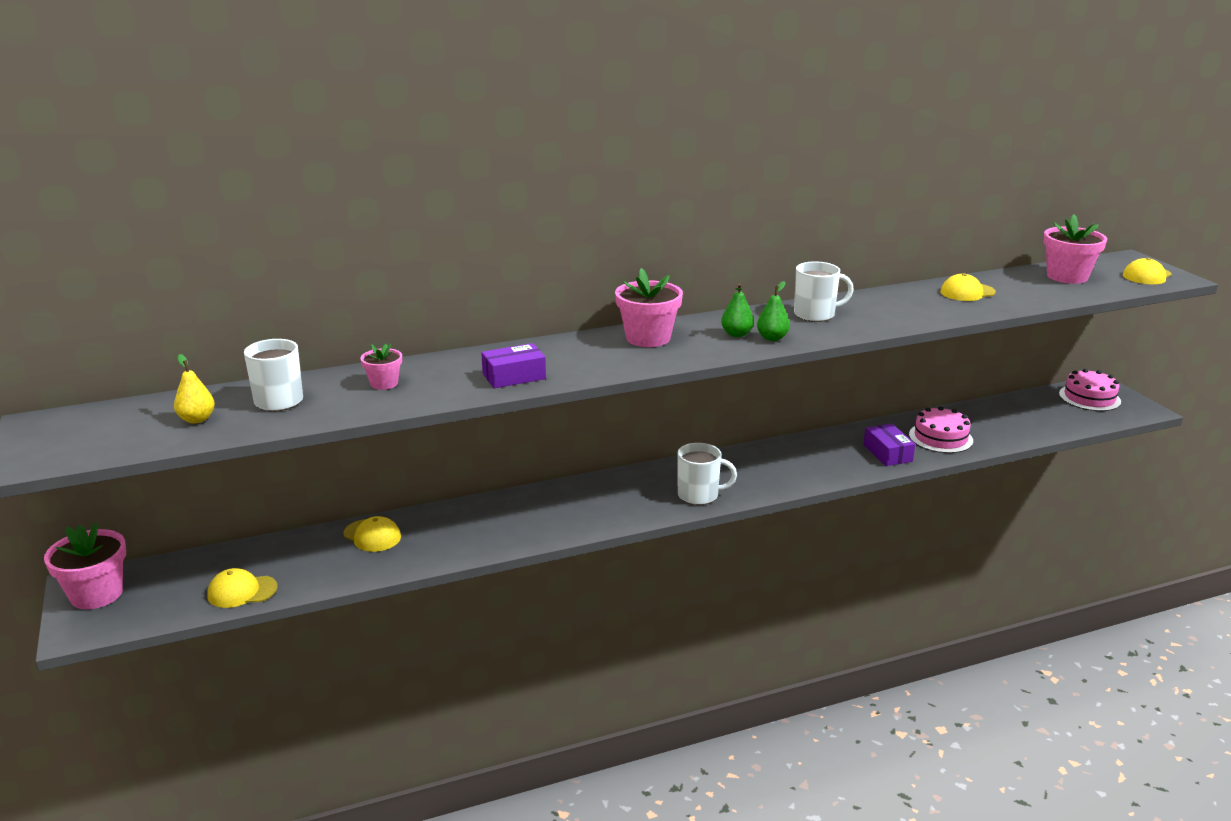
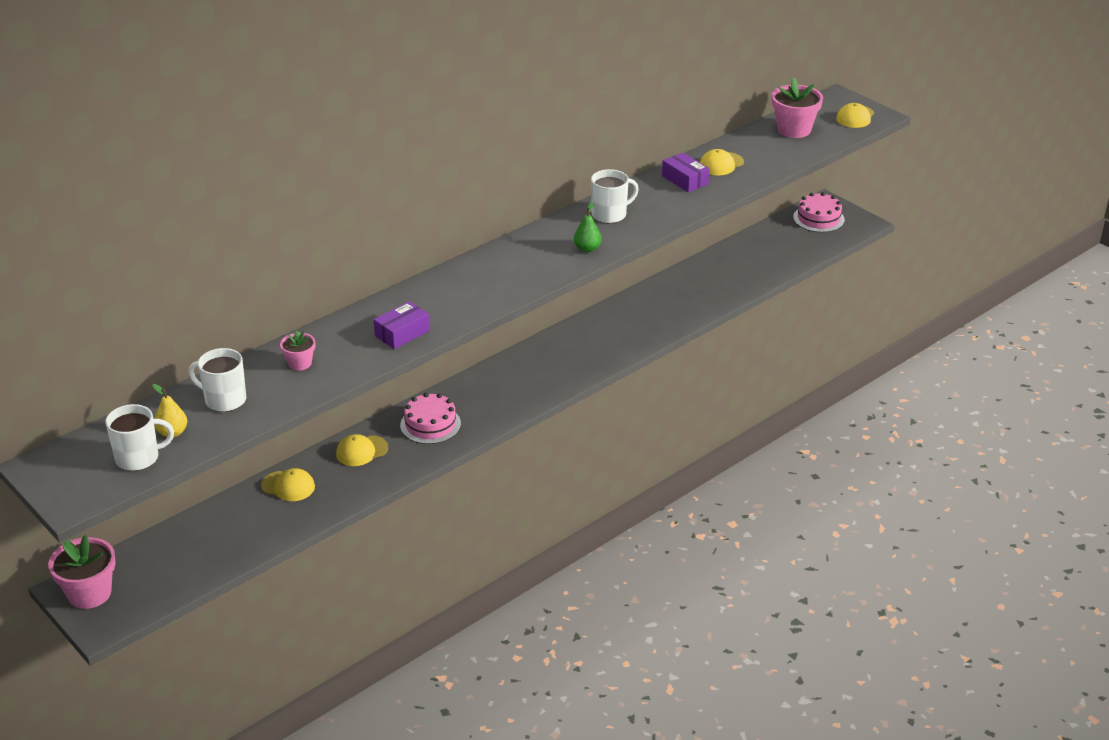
camera: 20 degrees left, 10 degrees up
yellow cap [207,568,278,608] -> yellow cap moved to [336,434,388,466]
pink flower pot [615,268,683,347] -> none
white mug [677,443,737,505] -> white mug moved to [105,404,174,471]
green pear [721,283,754,337] -> none
purple box [864,423,915,466] -> purple box moved to [662,152,710,192]
pink cake [909,406,973,453] -> pink cake moved to [400,393,461,444]

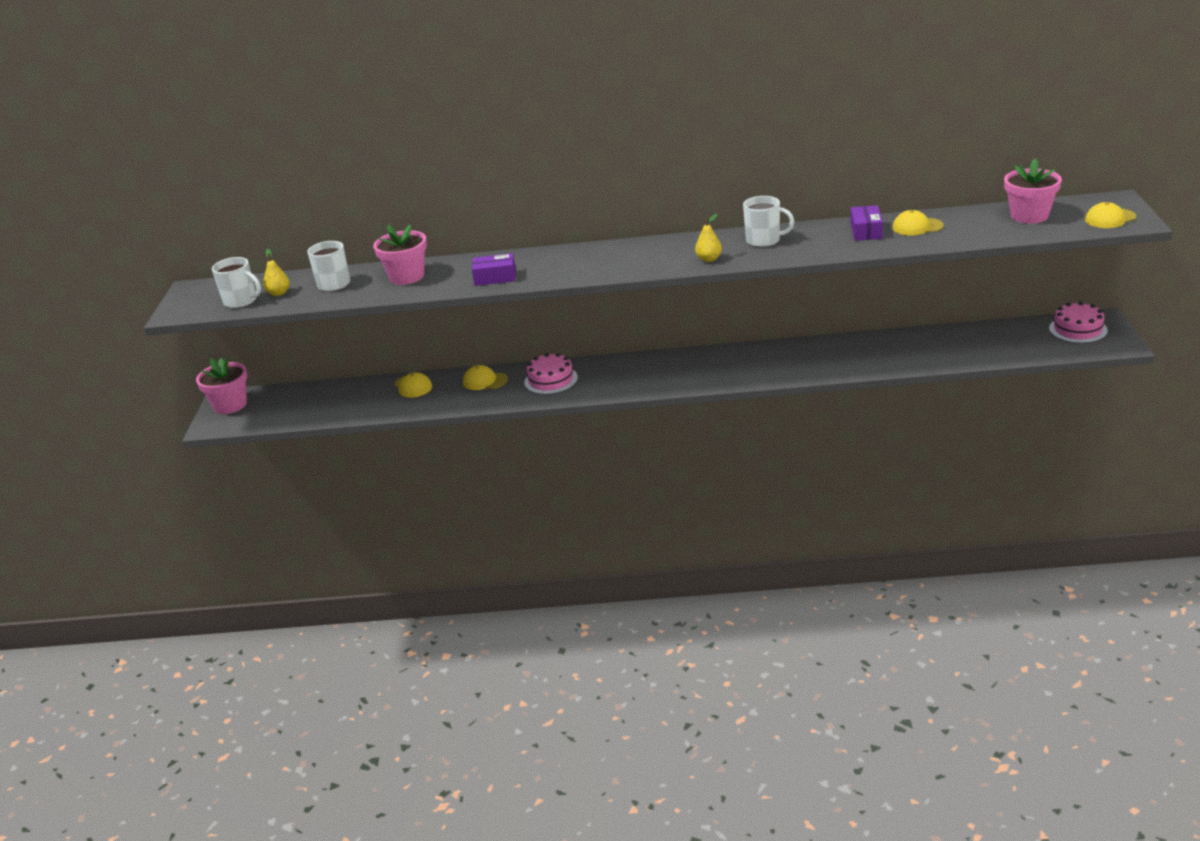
camera: 45 degrees right, 5 degrees down
pink flower pot [280,330,315,371] -> pink flower pot [373,225,427,285], size x1.79
green pear [574,202,602,252] -> yellow pear [695,214,722,262]

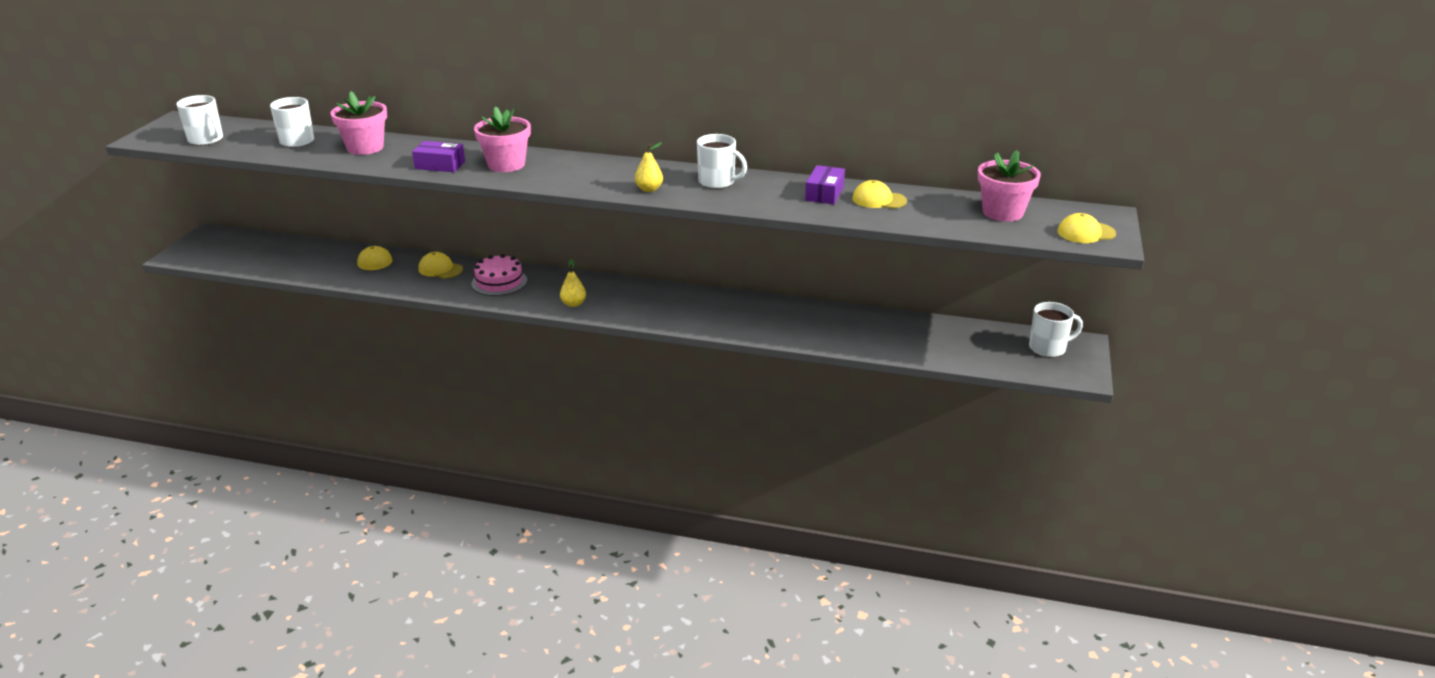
camera: 10 degrees right, 0 degrees up
pink flower pot [196,357,247,414] -> pink flower pot moved to [474,106,531,172]
yellow pear [263,249,290,296] -> yellow pear moved to [560,259,586,307]
pink cake [1049,302,1108,343] -> white mug [1029,302,1083,357]

